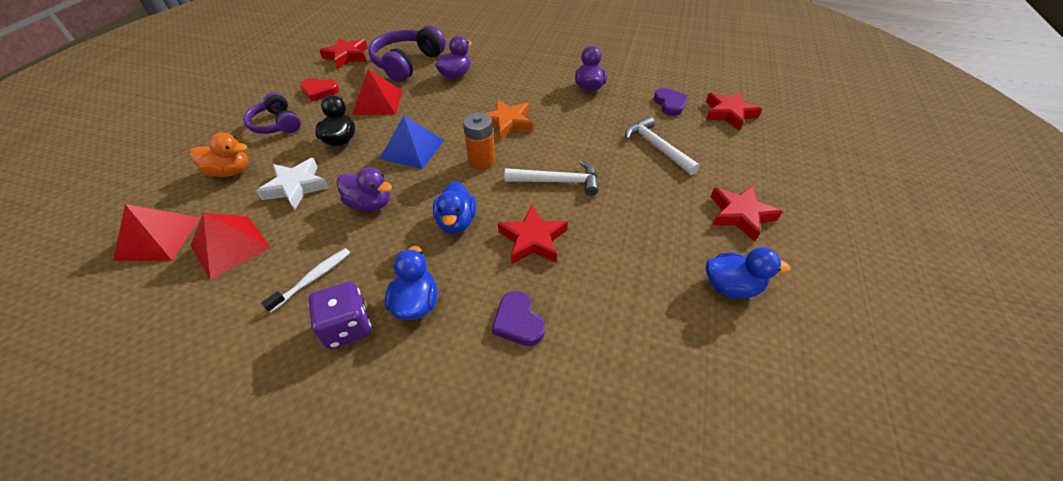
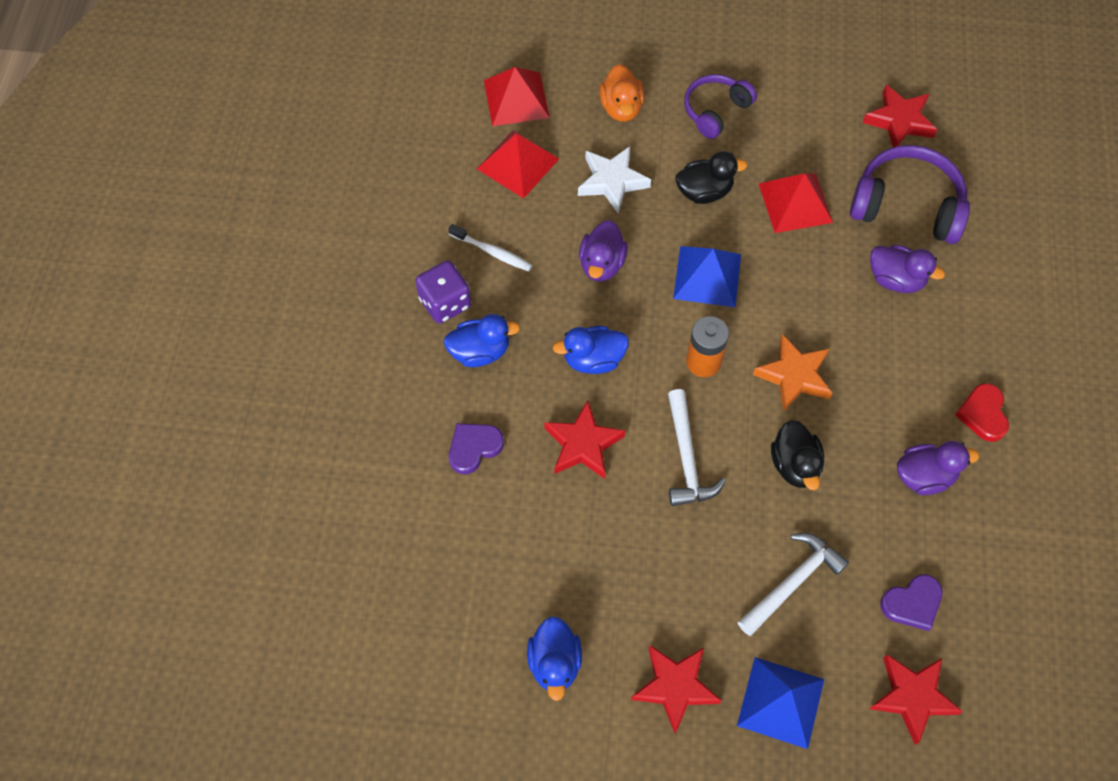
camera: 80 degrees right, 15 degrees up
red heart [300,78,340,102] -> red heart moved to [955,383,1009,442]
none -> blue pyramid [737,657,824,749]
none -> black duck [771,420,824,490]

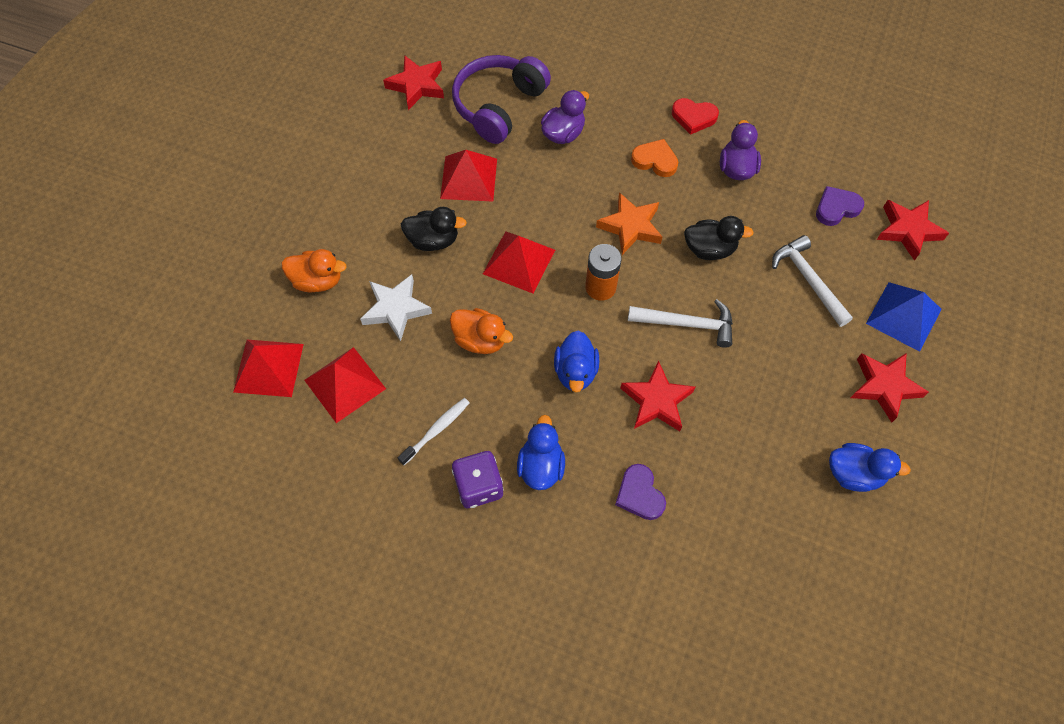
camera: 75 degrees left, 0 degrees up
purple duck [579,220,628,281] -> orange duck [450,308,513,354]
blue pyramid [673,246,741,307] -> red pyramid [483,232,555,293]
black duck [675,151,747,204] -> black duck turned 90 degrees clockwise [401,207,467,251]
purple headphones [684,74,757,139] -> none
purple heart [880,574,942,631] -> purple heart turned 105 degrees counterclockwise [816,186,864,226]
none -> orange heart [631,139,678,177]

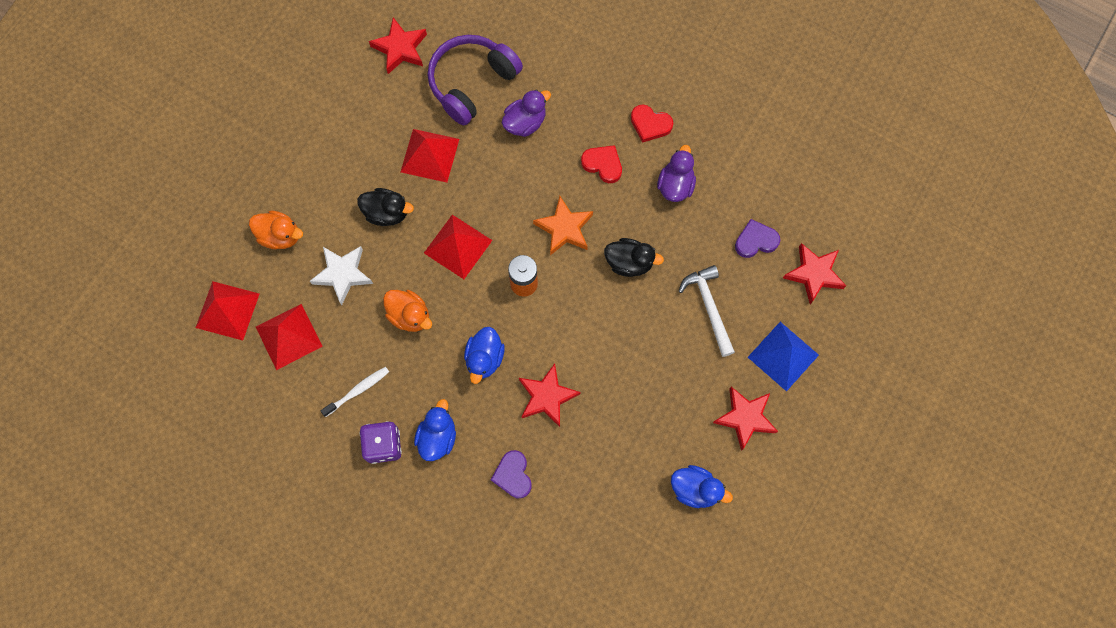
camera: 10 degrees right, 10 degrees up
white hammer [628,299,733,348] -> none
orange heart [631,139,678,177] -> red heart [581,145,622,183]

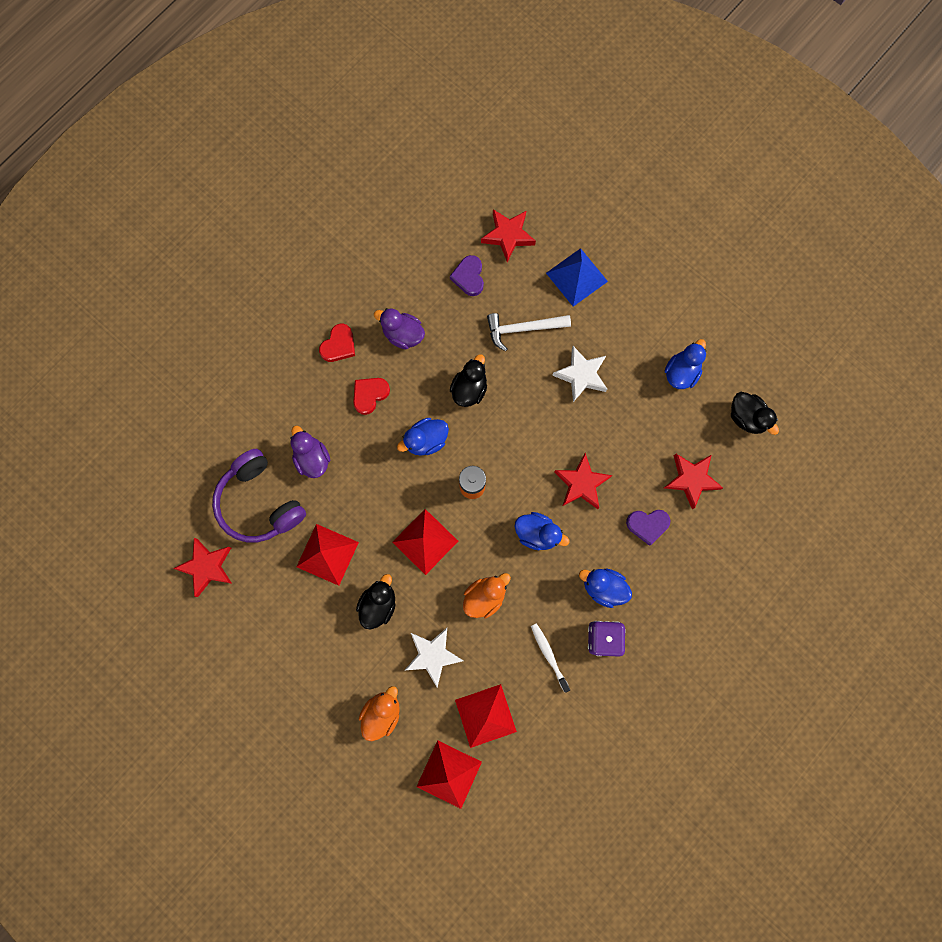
camera: 80 degrees left, 5 degrees up
orange star [533,196,593,255] -> blue duck [397,418,449,455]
red star [713,387,778,451] -> red star moved to [664,454,723,509]
none -> white star [552,346,607,402]
none -> black duck [731,392,779,435]

